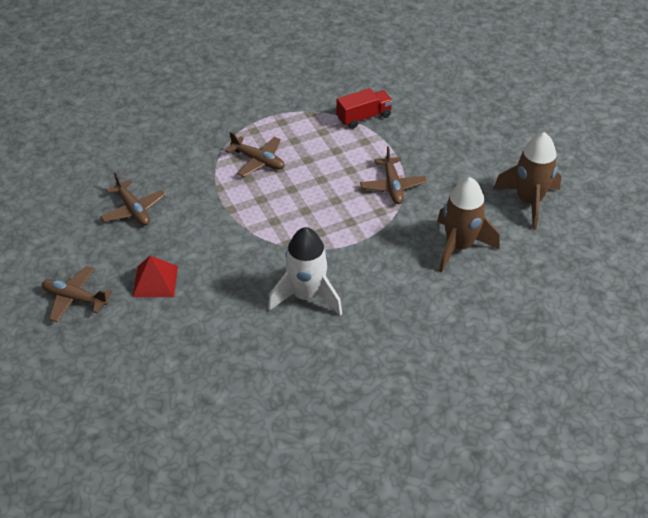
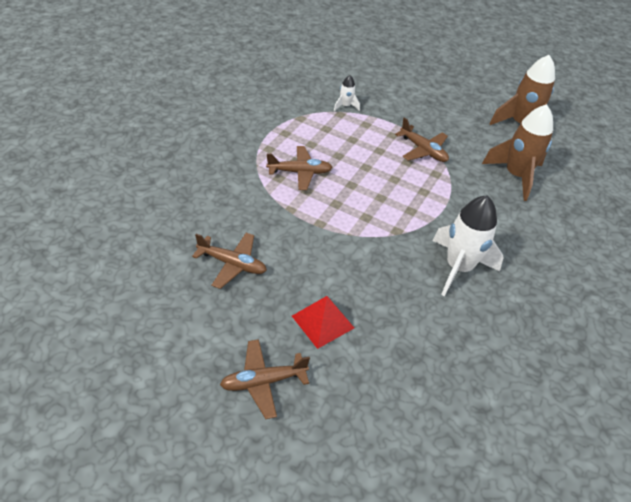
camera: 40 degrees left, 0 degrees up
red truck [336,88,393,129] -> white rocket [334,75,360,111]

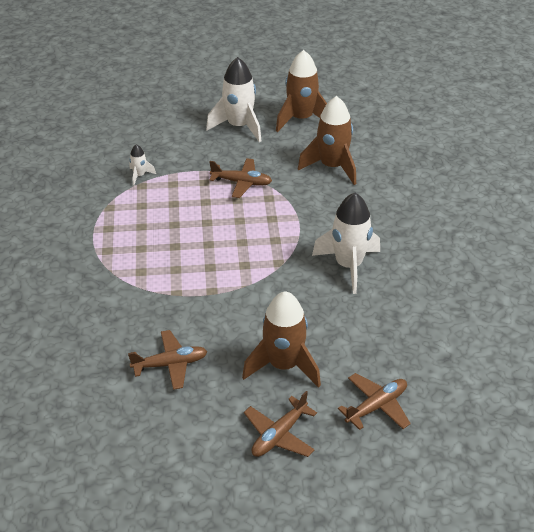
camera: 30 degrees left, 5 degrees down
brown plane [266,146,333,190] -> brown plane moved to [338,373,411,430]
red pyramid [292,296,354,349] -> brown rocket [242,291,321,388]
none -> white rocket [206,57,261,142]

